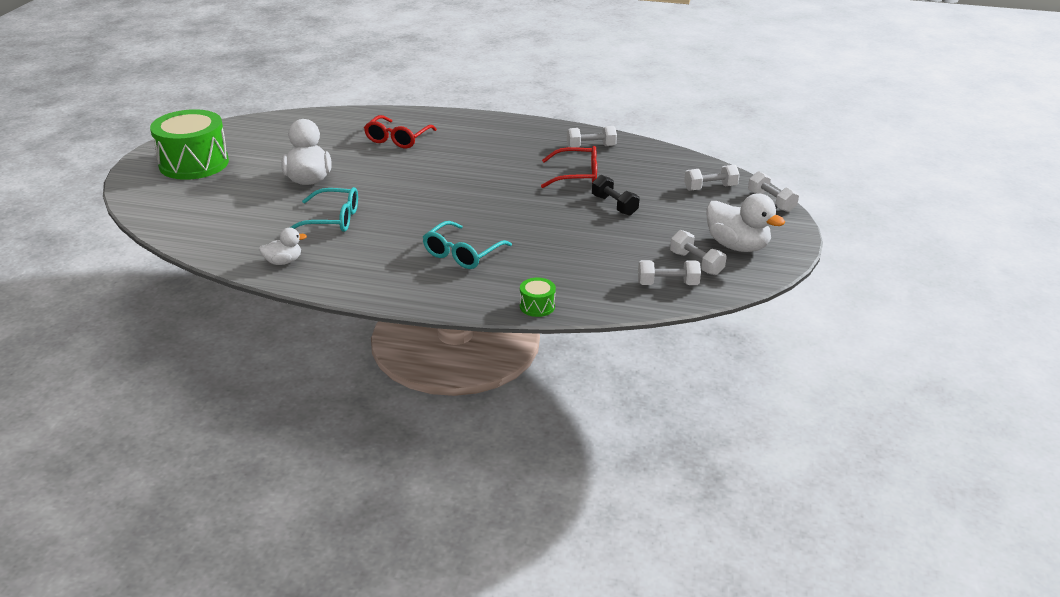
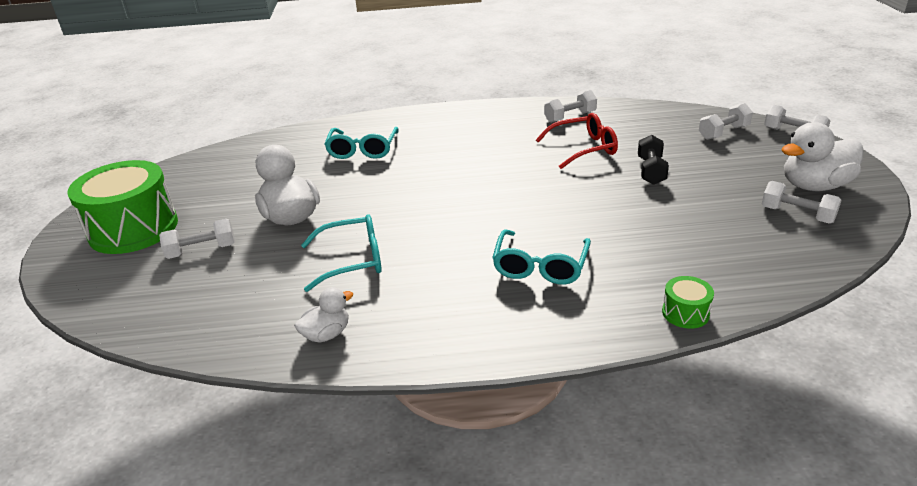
camera: 15 degrees left, 0 degrees up
red glasses [364,115,437,149] -> turquoise glasses [325,127,399,159]
black dumbbell [592,175,640,216] -> black dumbbell turned 60 degrees clockwise [638,135,669,185]
white dumbbell [638,260,701,285] -> white dumbbell moved to [159,219,235,259]
white duck [706,194,785,252] -> white duck turned 135 degrees clockwise [781,122,863,191]

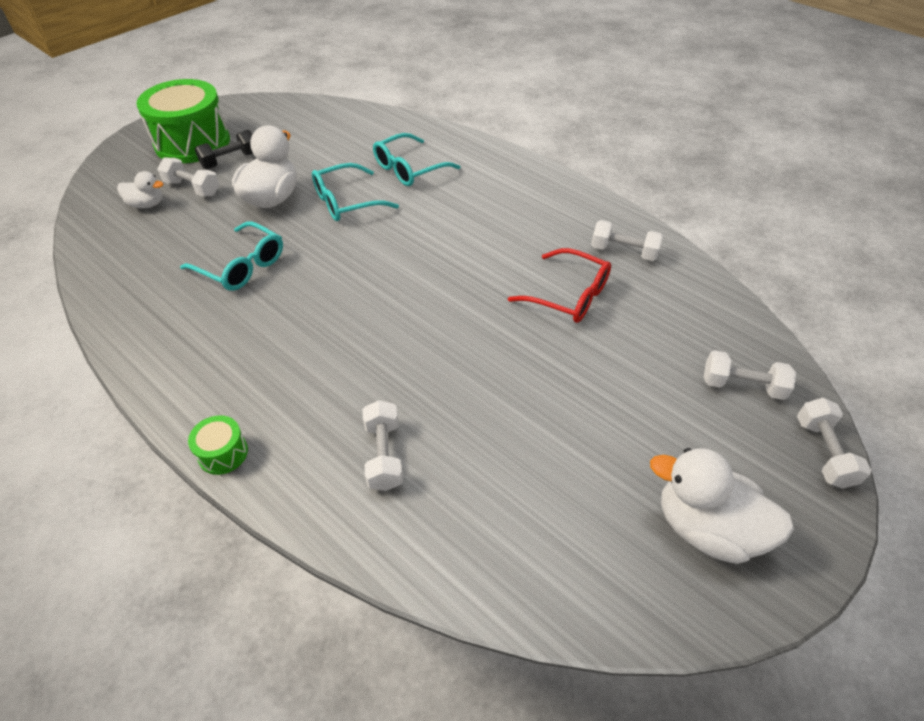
camera: 45 degrees right, 15 degrees up
white duck [294,287,353,342] -> white duck moved to [117,171,164,208]
turquoise glasses [492,229,591,284] -> turquoise glasses moved to [312,163,399,221]
black dumbbell [638,135,669,185] -> black dumbbell moved to [195,130,253,169]
green drum [662,276,714,329] -> green drum moved to [188,415,248,475]
white dumbbell [762,181,842,224] -> white dumbbell moved to [363,400,403,491]

